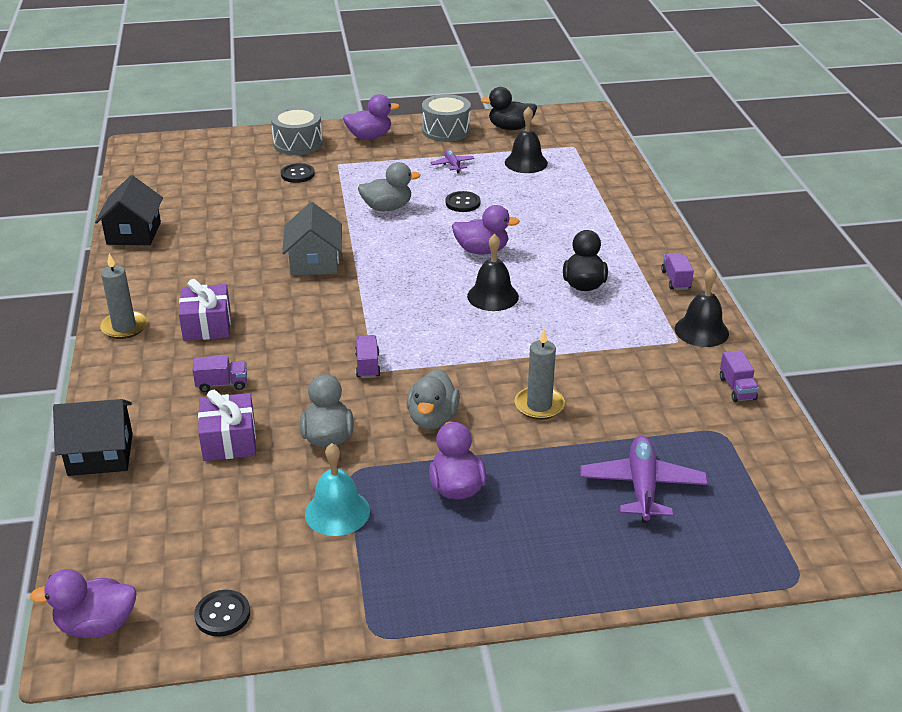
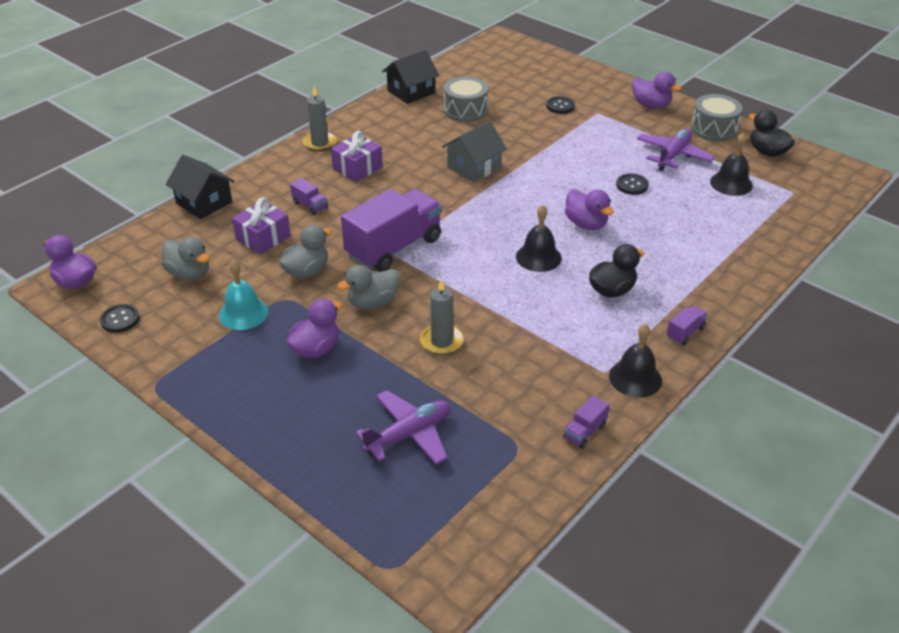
camera: 50 degrees right, 5 degrees up
grey drum [271,106,323,155] -> grey drum moved to [444,76,488,122]
purple truck [355,335,381,378] -> purple truck [341,189,442,272], size x2.44
grey duck [358,162,420,211] -> grey duck moved to [162,237,210,280]
purple plane [431,150,475,173] -> purple plane [637,128,715,171], size x1.92

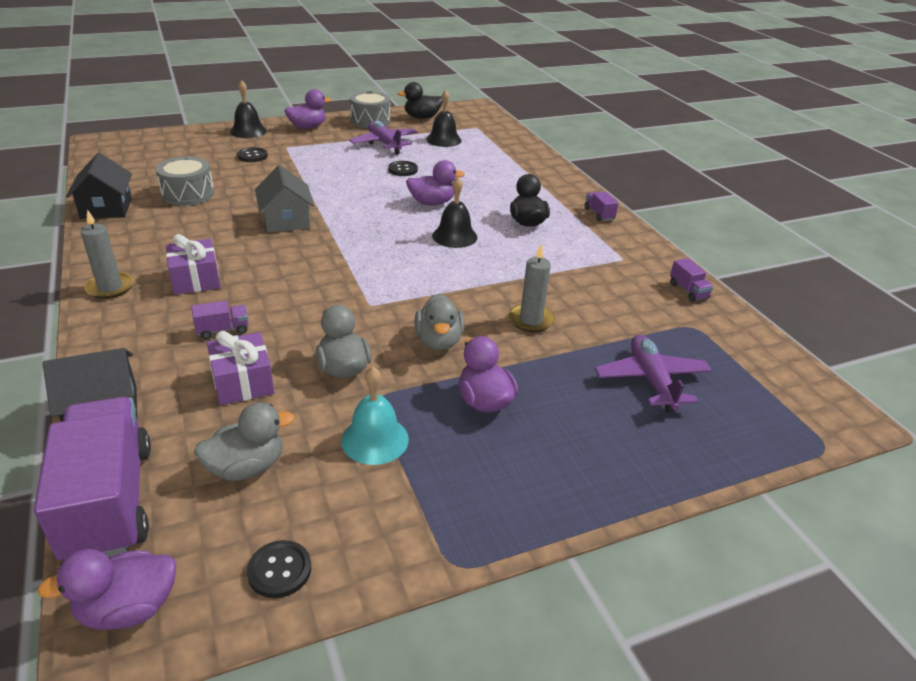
camera: 65 degrees left, 5 degrees down
purple truck [341,189,442,272] -> purple truck moved to [34,397,151,560]
black bell [609,324,662,397] -> black bell moved to [230,80,267,138]

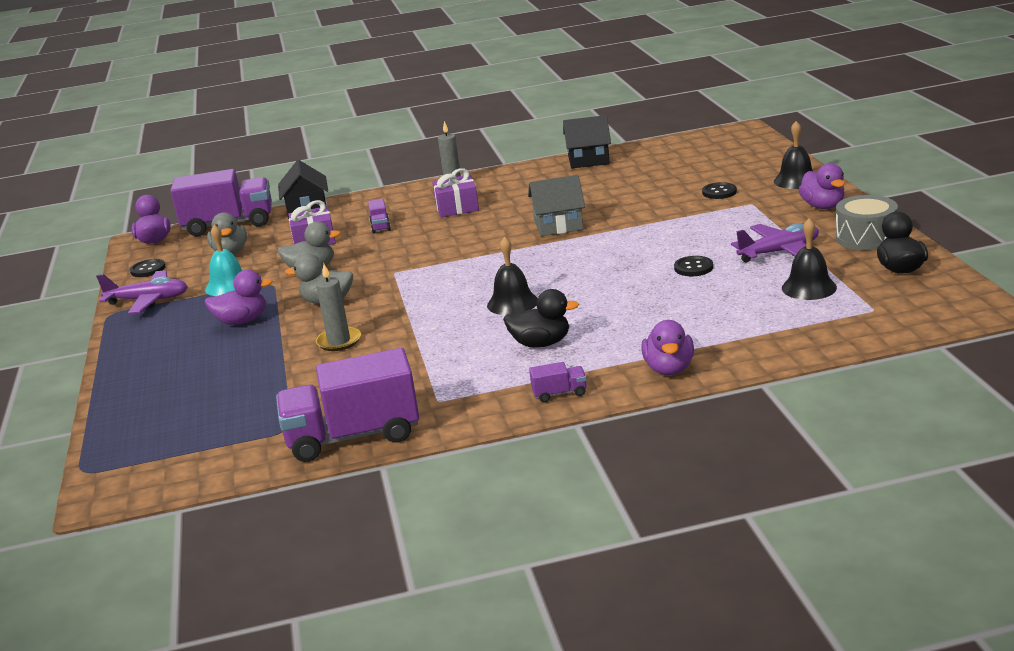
camera: 105 degrees right, 10 degrees down
grey drum [156,156,214,206] -> none
purple duck [406,160,465,205] -> purple duck moved to [642,320,694,375]
purple plane [595,335,712,413] -> purple plane moved to [96,270,188,314]
purple truck [670,258,714,302] -> purple truck [276,348,419,462], size x2.44

